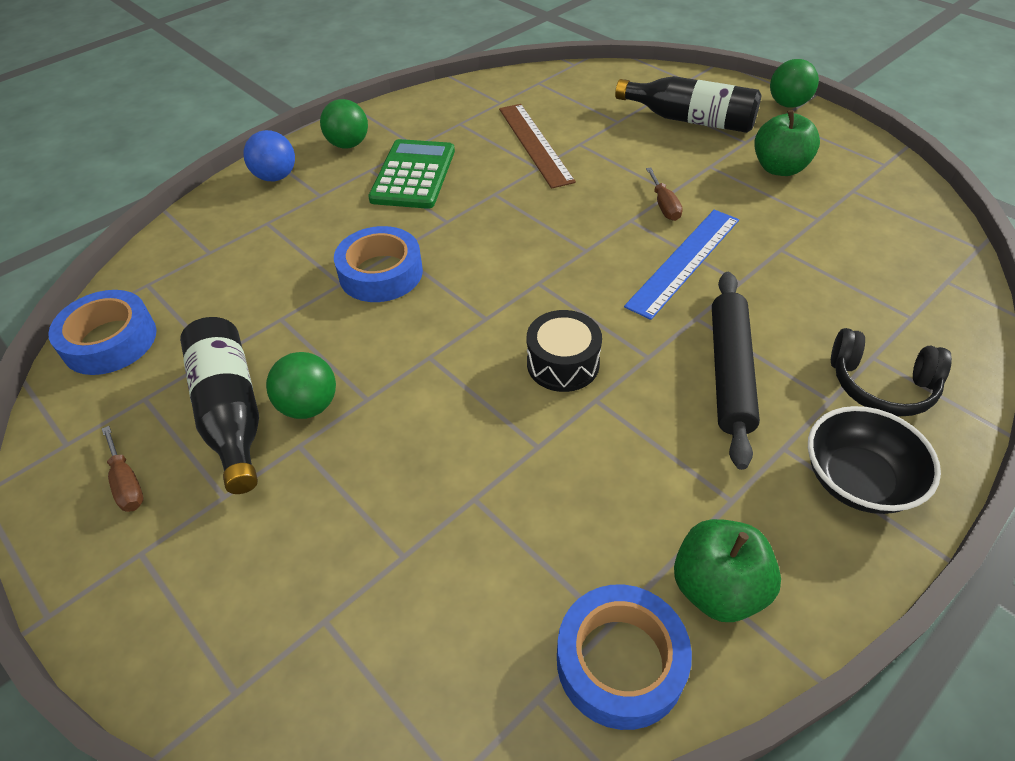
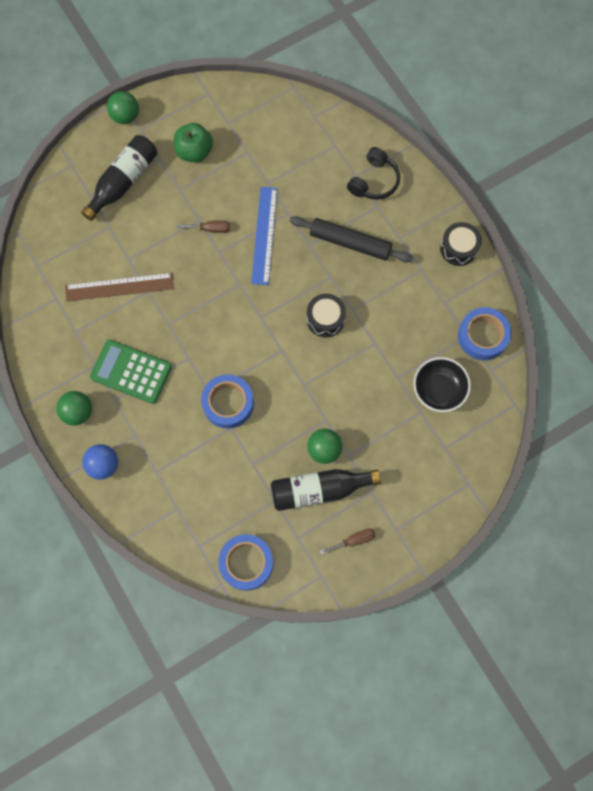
camera: 80 degrees left, 25 degrees up
blue ruler [624,210,739,320] -> blue ruler turned 45 degrees clockwise [251,187,278,285]
green apple [674,519,781,622] -> none
black bowl [808,406,941,514] -> black bowl moved to [413,357,471,412]
none -> black drum [440,222,482,266]

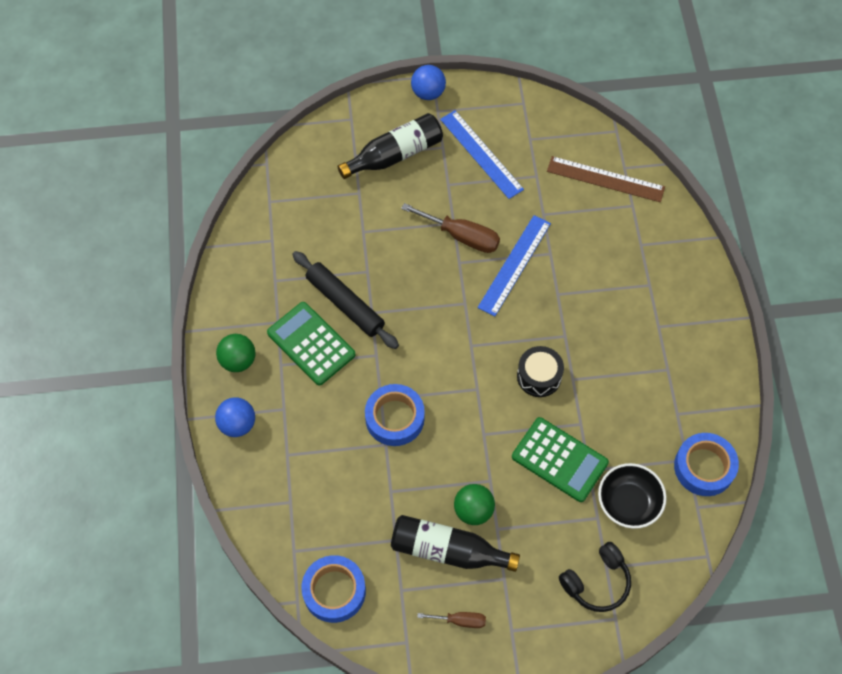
camera: 25 degrees right, 10 degrees down
brown ruler [65,273,174,301] -> brown ruler moved to [547,156,665,202]
green ball [107,91,139,124] -> blue ball [411,65,446,100]
green apple [174,123,213,162] -> blue ruler [440,110,524,199]
brown screwdriver [178,221,230,233] -> brown screwdriver [401,203,500,253], size x1.76
black rolling pin [290,216,413,263] -> black rolling pin moved to [292,251,399,349]
black headphones [347,147,400,200] -> black headphones moved to [559,542,631,612]
black drum [440,222,482,266] -> none
none -> green calculator [512,417,609,502]

